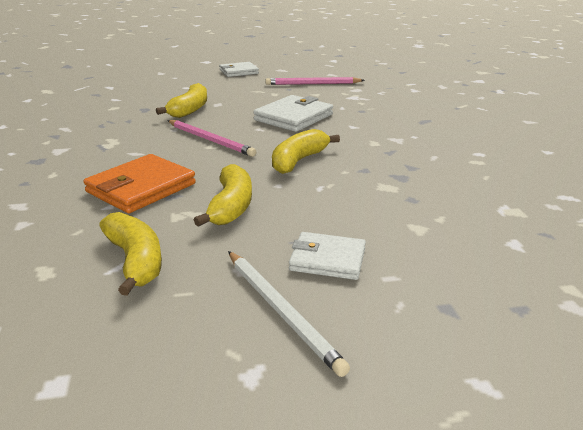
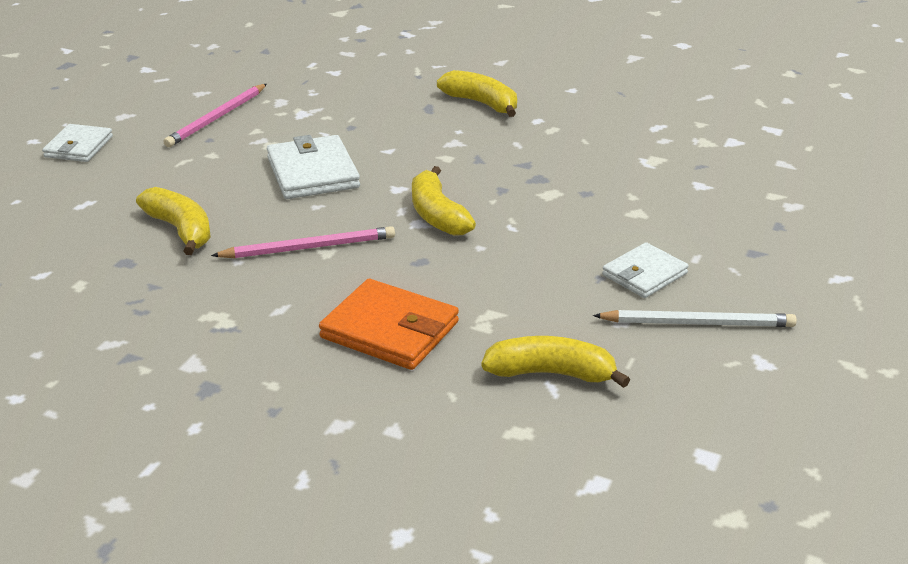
camera: 55 degrees left, 5 degrees up
orange wallet [83,154,196,213] -> orange wallet turned 45 degrees counterclockwise [319,279,459,370]
yellow banana [194,164,252,227] -> yellow banana moved to [437,70,517,117]

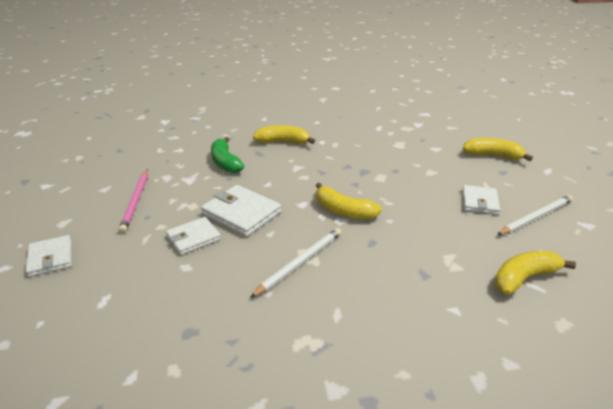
camera: 35 degrees left, 0 degrees up
yellow banana [136,187,211,255] -> yellow banana moved to [463,138,533,161]
pink pencil [211,226,395,258] -> white pencil [250,228,342,298]
orange wallet [319,279,459,370] -> none
none -> white wallet [166,217,221,255]
none -> green banana [211,137,244,173]

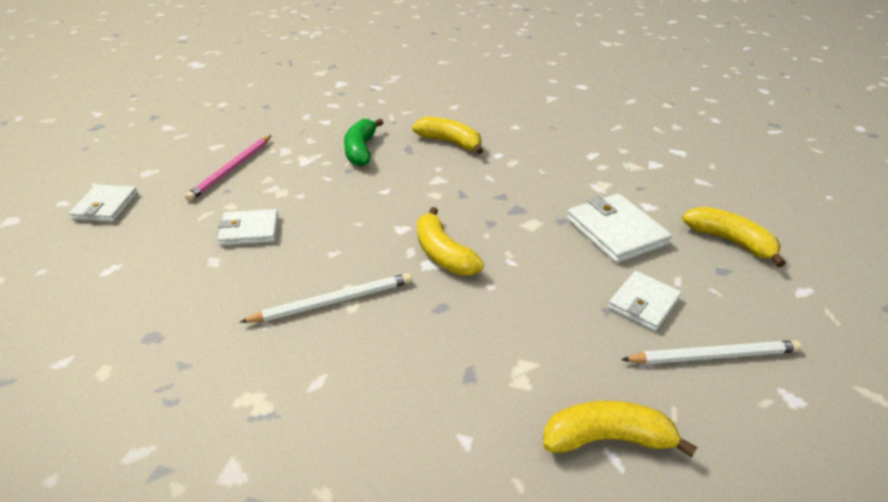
camera: 25 degrees right, 5 degrees up
white wallet [201,185,281,237] -> white wallet moved to [567,194,672,263]

